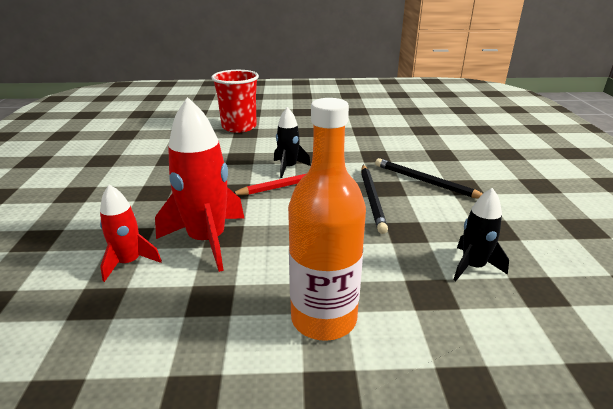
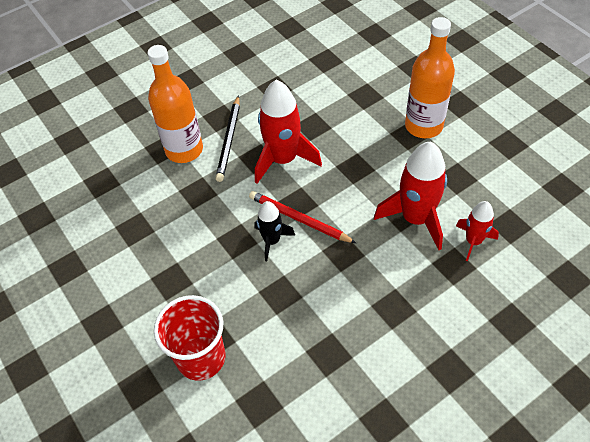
camera: 120 degrees left, 25 degrees up
black pencil [361,165,388,234] -> red rocket [255,80,322,184]
black rocket [454,188,509,281] -> none
none -> orange bottle [147,45,203,163]

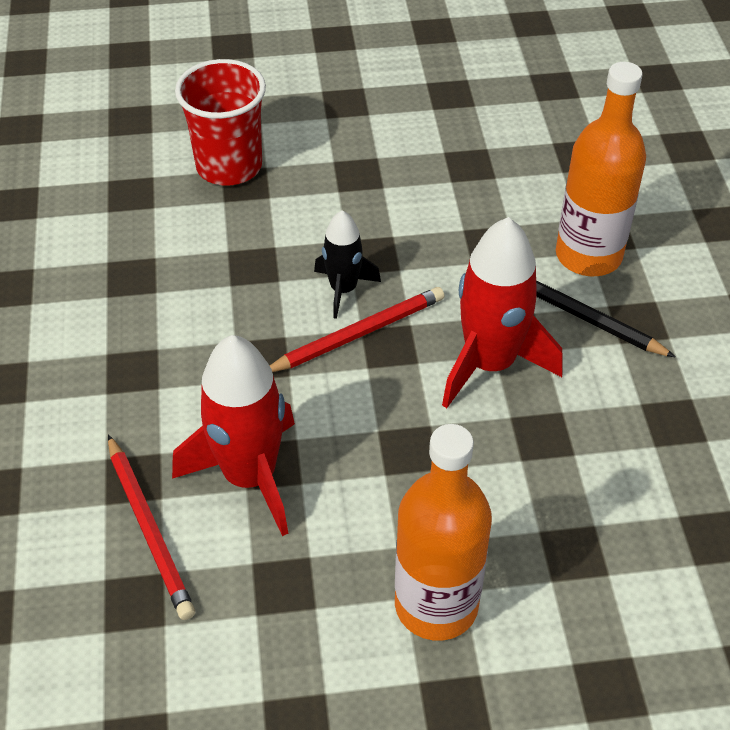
camera: 115 degrees right, 5 degrees down
red rocket [456,201,499,261] -> red pencil [108,434,195,620]

